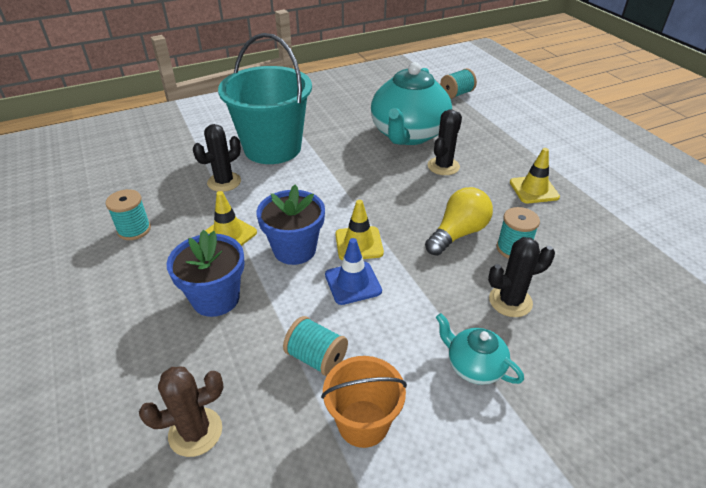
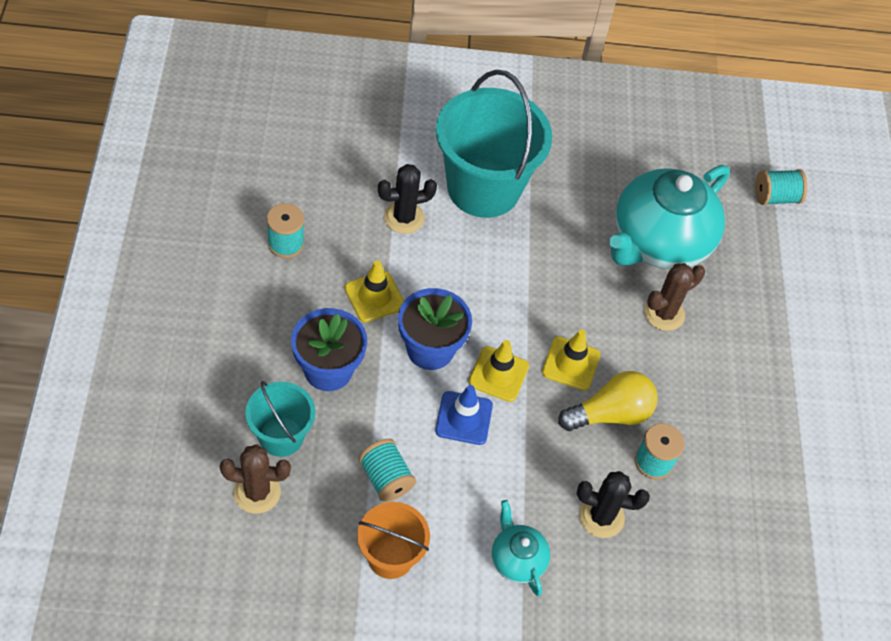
camera: 20 degrees right, 15 degrees up
black cactus [428,109,462,175] -> brown cactus [644,263,705,331]
yellow traffic cone [510,148,560,203] -> yellow traffic cone moved to [542,329,600,391]
none -> turquoise bucket [245,381,315,457]

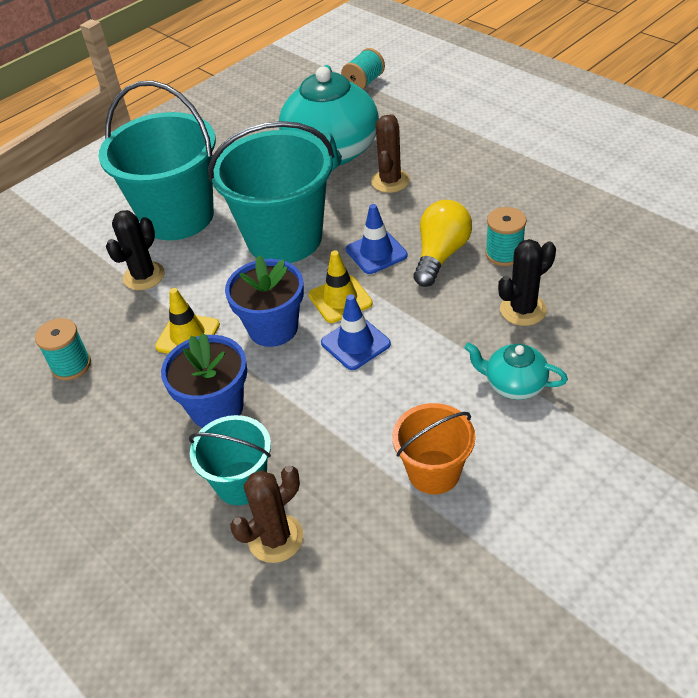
camera: 35 degrees left, 10 degrees down
turquoise spool [358,439,416,502] -> none
yellow traffic cone [542,329,600,391] -> blue traffic cone [346,204,408,274]
none -> turquoise bucket [208,121,334,263]

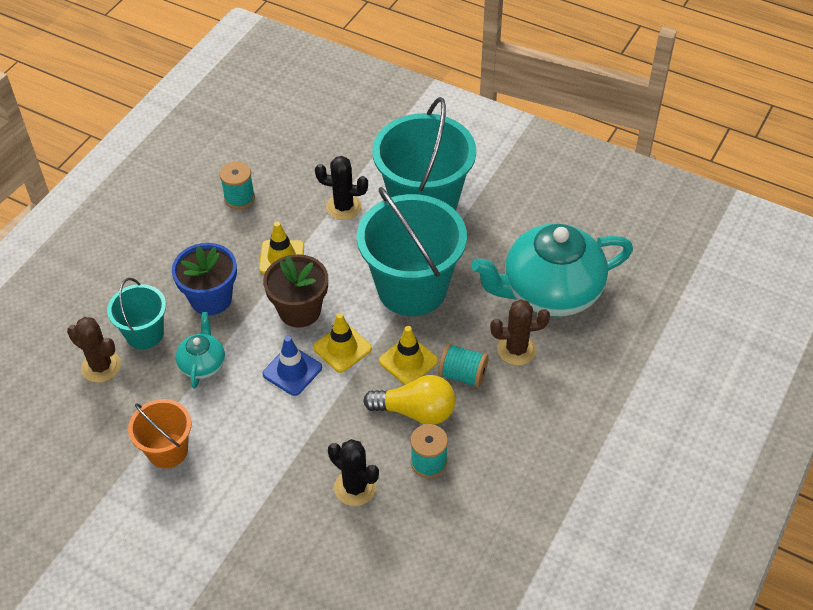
camera: 70 degrees right, 5 degrees up
blue flower pot [225,255,304,347] -> brown flower pot [263,254,328,328]
turquoise spool [341,48,385,89] -> turquoise spool moved to [438,343,489,388]
blue traffic cone [346,204,408,274] -> yellow traffic cone [379,326,438,385]
turquoise teapot [464,342,568,400] -> turquoise teapot moved to [176,312,225,389]

